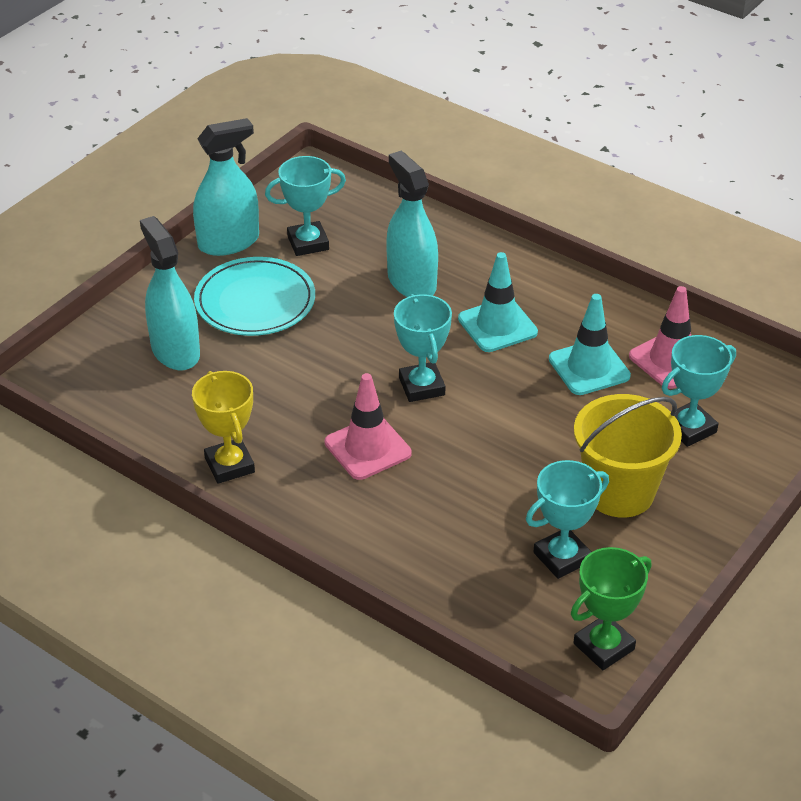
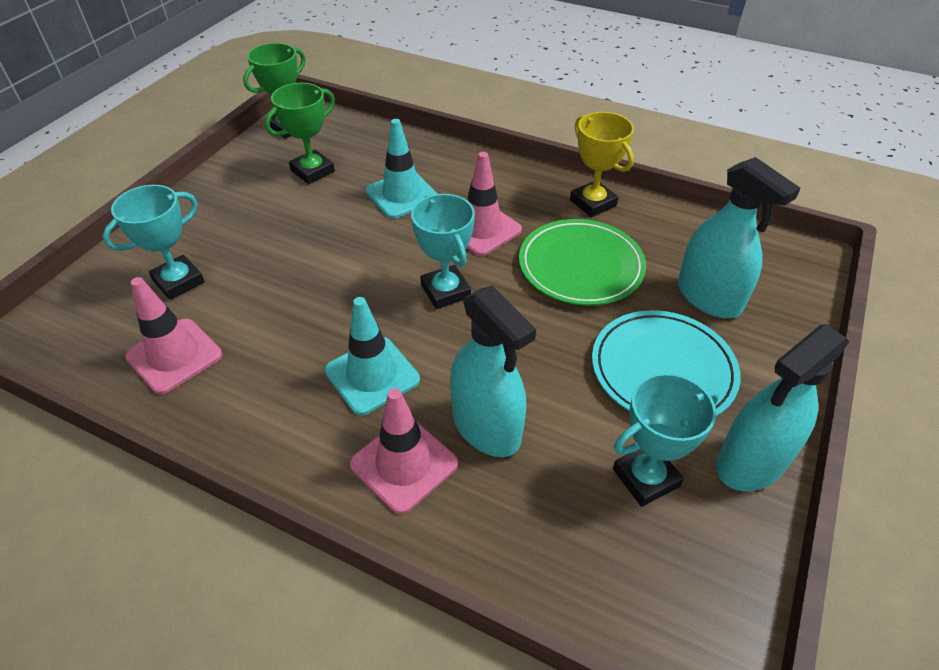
camera: 170 degrees right, 5 degrees up
turquoise trophy [526,460,609,579] -> green trophy [265,83,335,184]
turquoise traffic cone [549,294,631,395] -> turquoise traffic cone moved to [365,119,438,219]
yellow bucket [574,394,682,518] -> none
none -> pink traffic cone [350,388,458,514]
none -> green plate [519,219,646,306]

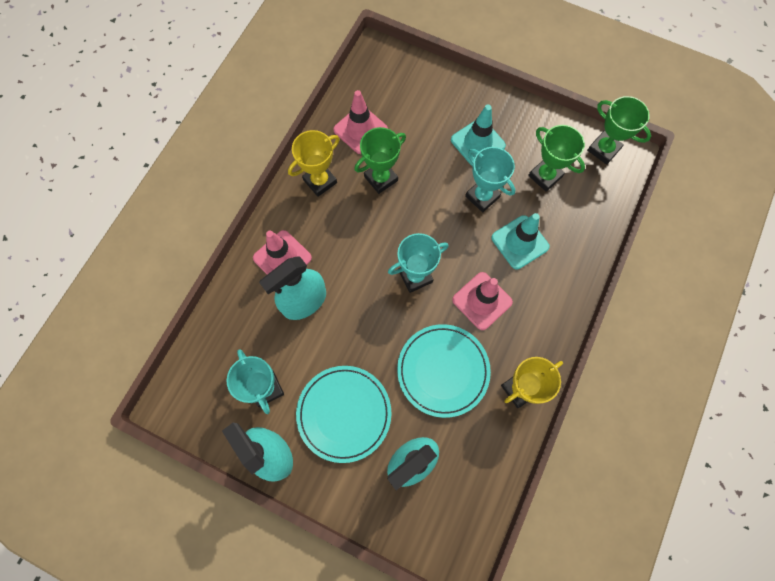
camera: 90 degrees right, 25 degrees up
turquoise trophy [102,185,205,300] -> turquoise trophy moved to [465,147,516,212]
turquoise traffic cone [324,297,420,415] -> turquoise traffic cone moved to [451,105,506,167]
green plate [519,219,646,306] -> turquoise plate [397,324,491,418]
none -> yellow trophy [288,130,340,197]
none -> green trophy [354,127,406,194]

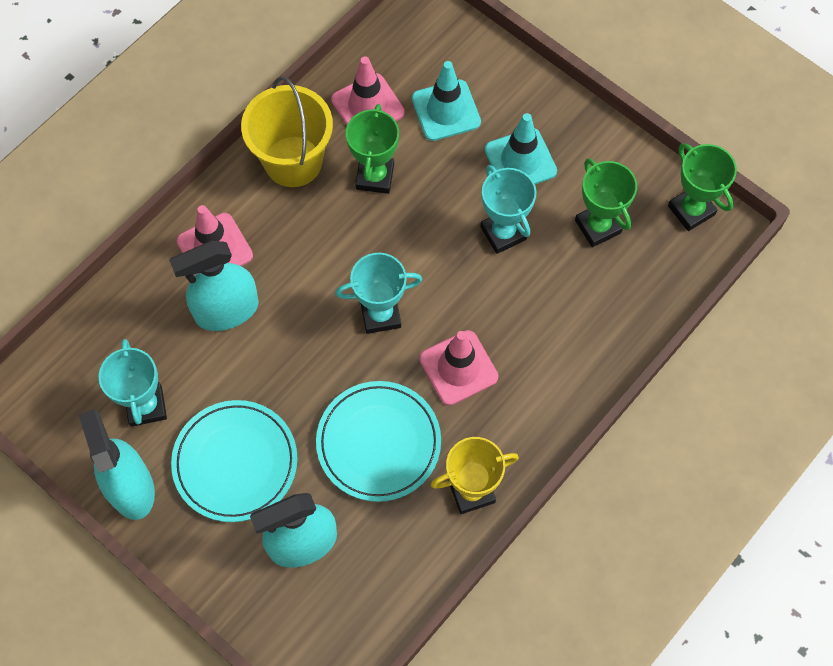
camera: 15 degrees right, 5 degrees down
yellow trophy [288,130,340,197] -> yellow bucket [241,76,333,187]
green trophy [354,127,406,194] -> green trophy turned 60 degrees counterclockwise [346,104,399,194]
turquoise traffic cone [491,213,550,269] -> turquoise traffic cone moved to [412,61,481,141]

